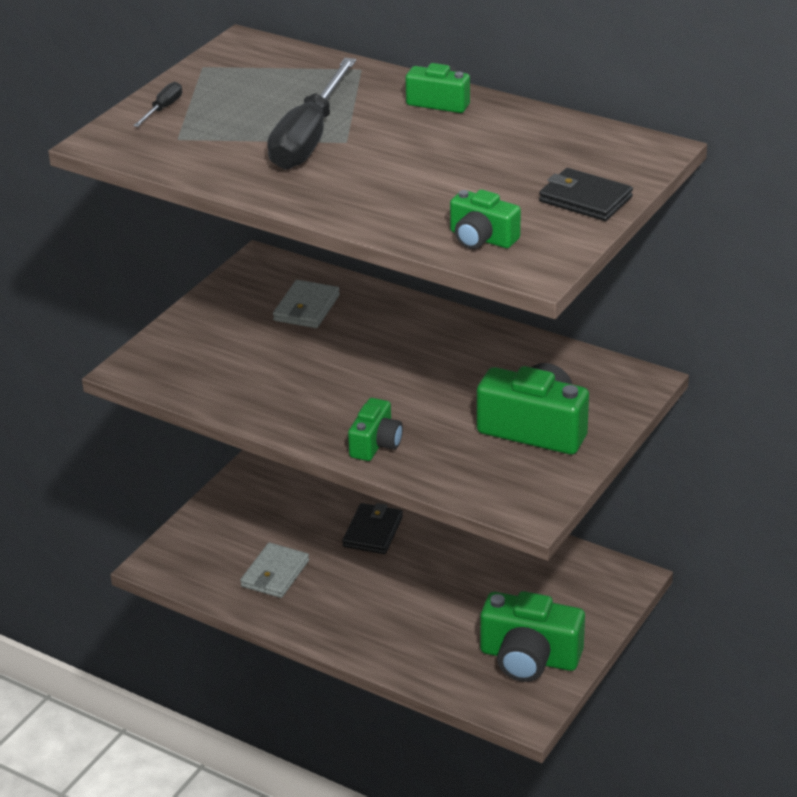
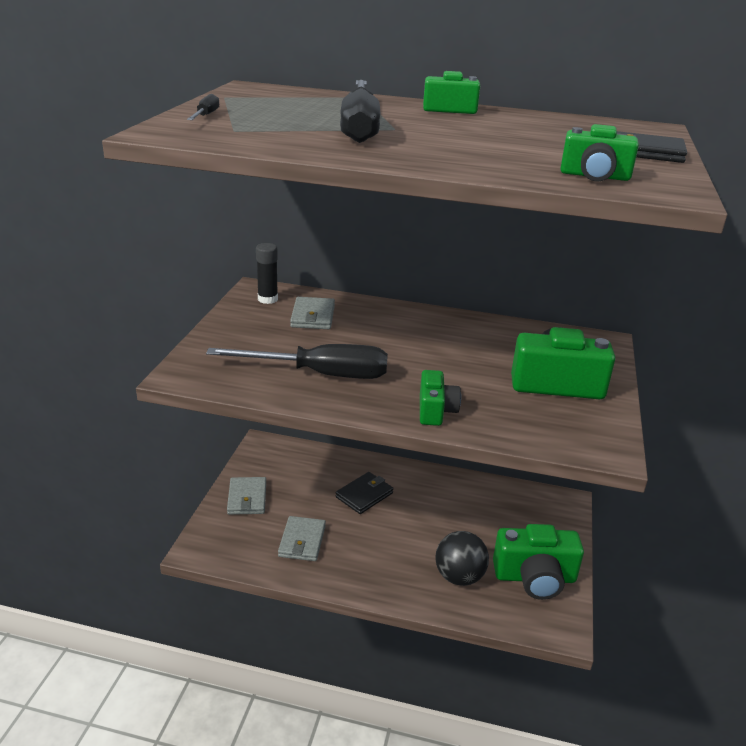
camera: 20 degrees left, 5 degrees down
black wallet [342,503,403,554] -> black wallet turned 45 degrees clockwise [336,472,393,514]
none -> black screwdriver [206,344,388,379]
none -> grey wallet [227,477,266,515]
none -> black glue stick [256,243,278,304]
none -> black ball [436,531,489,586]

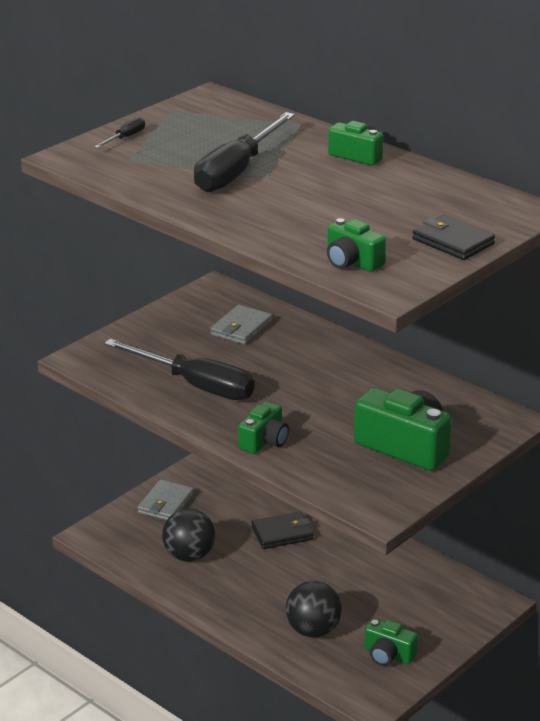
camera: 30 degrees right, 0 degrees up
black glue stick [256,243,278,304] -> none
grey wallet [278,516,326,561] -> black ball [162,509,215,562]
green camera [493,524,584,600] -> green camera [364,619,418,666], size x0.58

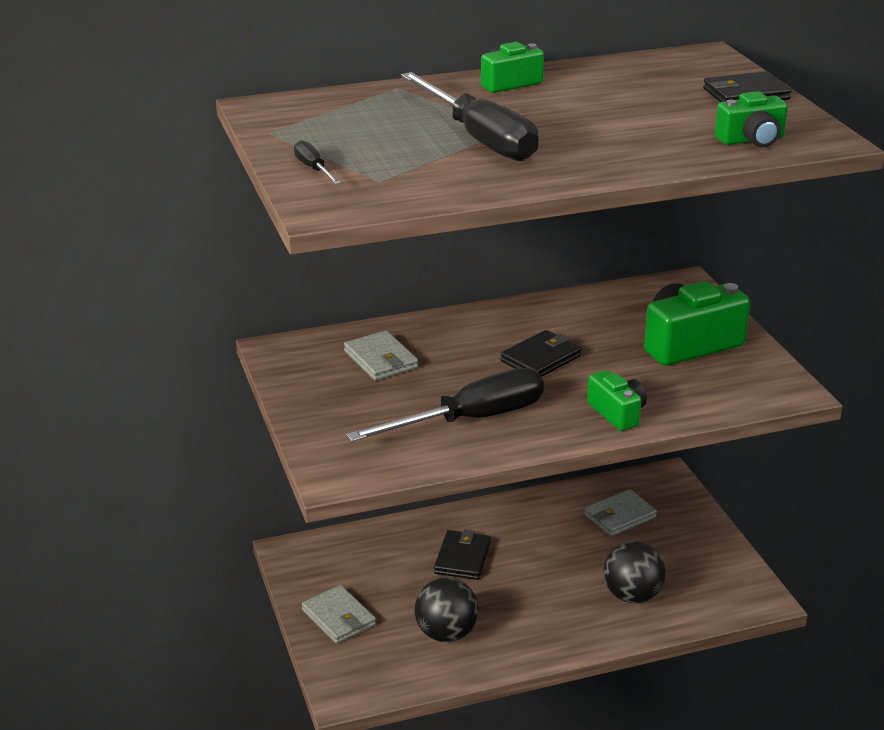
camera: 60 degrees left, 0 degrees up
green camera [364,619,418,666] -> none
none -> black wallet [500,330,582,377]
none -> grey wallet [584,489,657,536]

